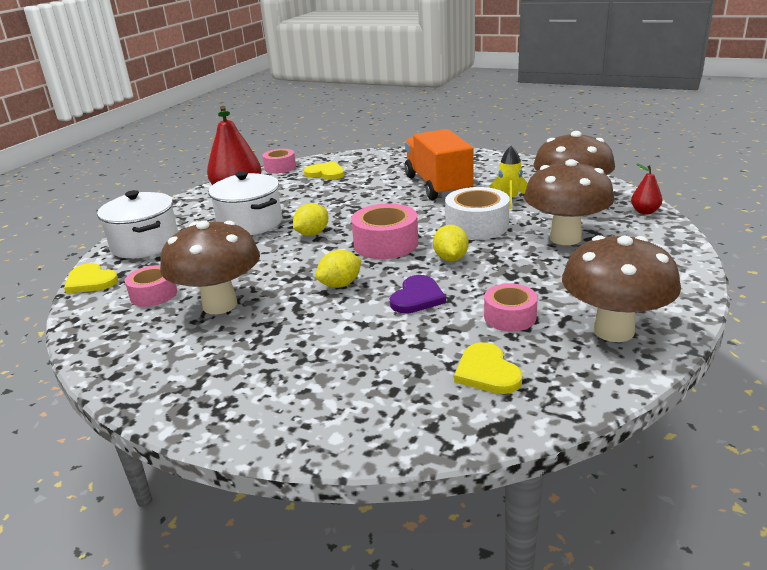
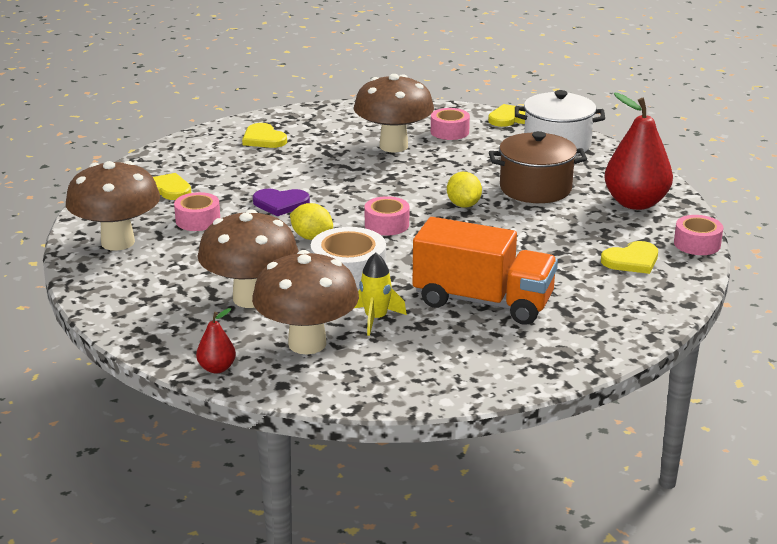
camera: 125 degrees right, 0 degrees up
white pot [209,171,282,235] -> brown pot [489,131,587,203]
yellow lemon [315,250,362,288] -> none
pink tape [351,204,418,259] -> pink tape [365,196,409,235], size x0.64
purple heart [389,275,446,313] -> purple heart turned 60 degrees counterclockwise [253,189,310,216]
none -> yellow heart [242,123,287,148]

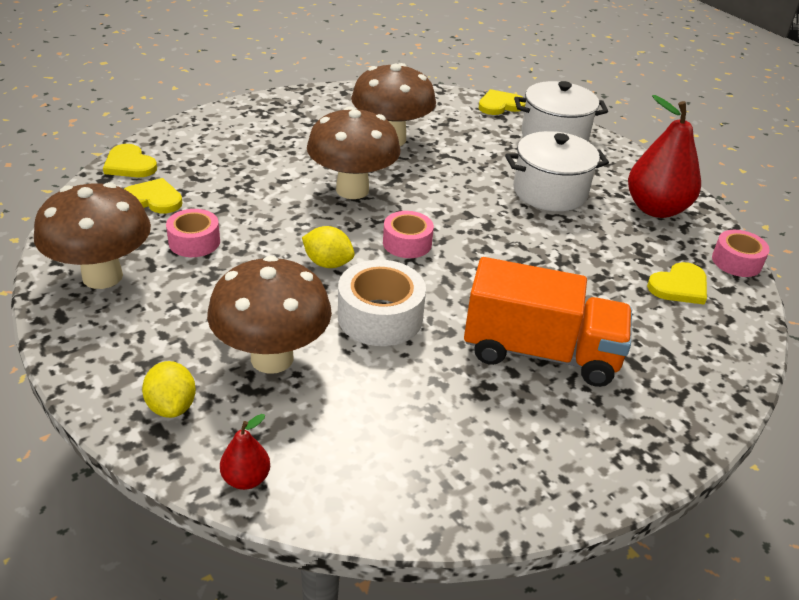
camera: 10 degrees left, 10 degrees up
yellow heart [242,123,287,148] -> yellow heart moved to [103,144,157,177]
brown mushroom [252,250,359,355] -> brown mushroom moved to [307,106,401,199]
purple heart [253,189,310,216] -> none
yellow rocket [354,253,407,336] -> none
pink tape [431,108,470,140] -> none
yellow lemon [447,172,482,208] -> yellow lemon moved to [142,361,196,418]
brown pot [489,131,587,203] -> white pot [505,131,609,211]

